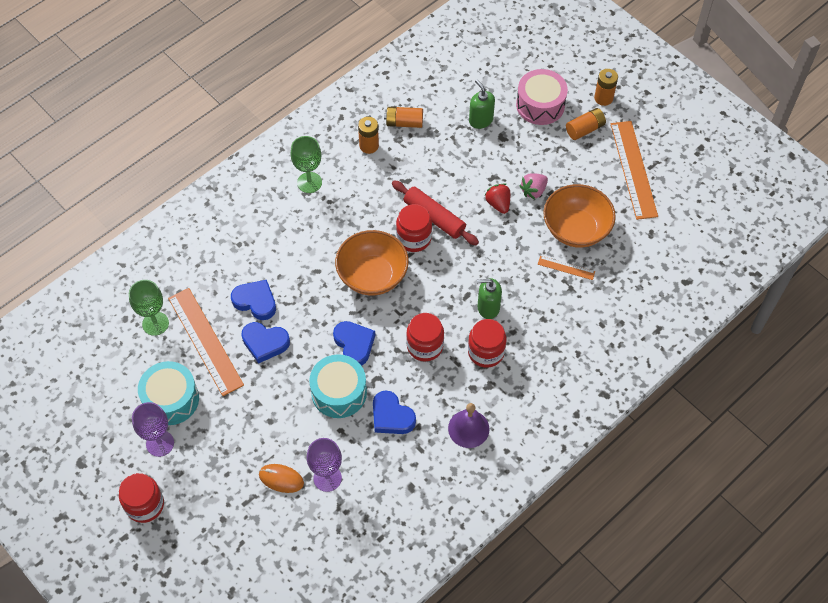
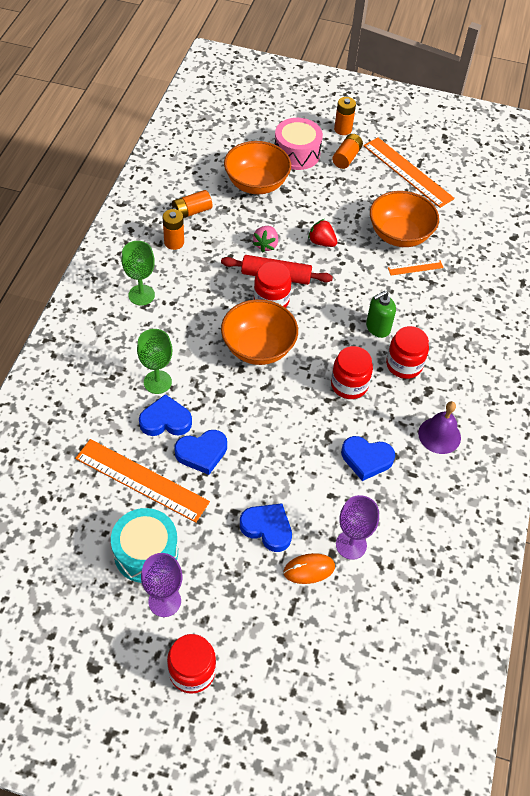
camera: 35 degrees left, 5 degrees down
green goblet [129,280,169,336] -> green goblet moved to [137,329,172,394]
turquoise drum [309,354,367,418] -> none
blue heart [333,321,375,366] -> blue heart moved to [240,503,292,552]
green soap dispenser [469,80,495,129] -> orange bowl [224,141,291,194]
pink strawberry [519,173,548,199] -> pink strawberry moved to [253,226,278,252]

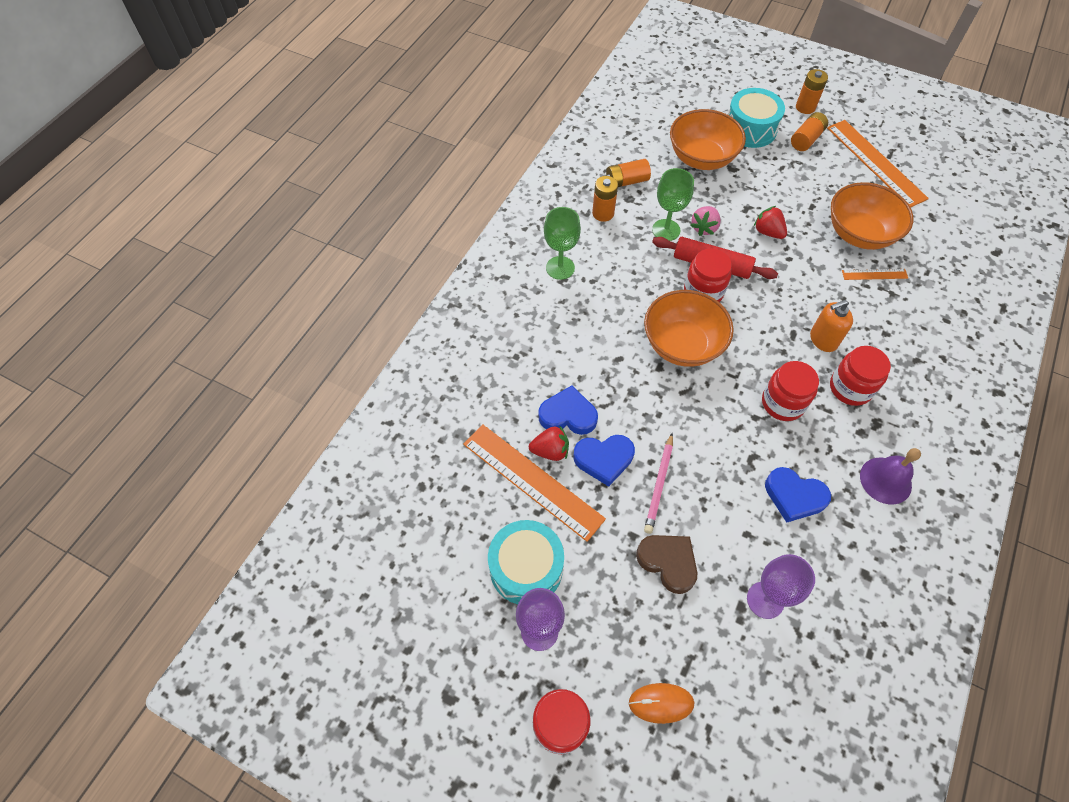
camera: 15 degrees right, 5 degrees up
green goblet [137,329,172,394] -> green goblet moved to [652,168,694,241]
blue heart [240,503,292,552] -> brown heart [636,535,698,594]
pink drum [274,118,323,170] -> turquoise drum [728,88,785,148]
orange mouse [284,553,335,584] -> orange mouse moved to [629,683,694,724]
green soap dispenser [366,291,396,338] -> orange soap dispenser [810,300,853,352]
none -> red strawberry [529,425,569,461]
none -> pink pencil [644,433,673,534]

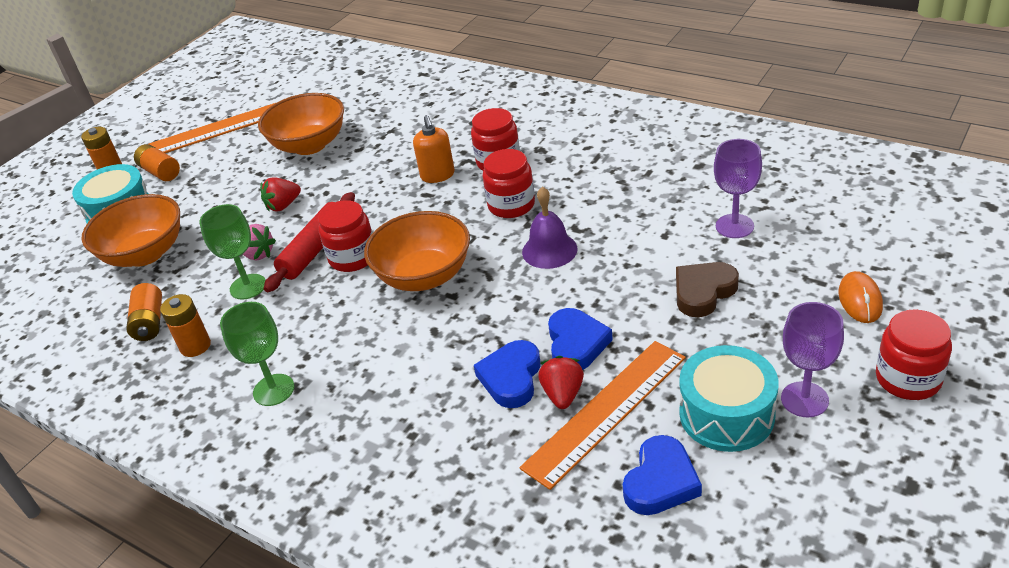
camera: 80 degrees left, 20 degrees down
pink pencil [644,433,673,534] -> none
blue heart [765,467,831,523] -> blue heart moved to [623,435,702,515]
orange ruler [842,269,908,280] -> none
purple bell [860,448,921,505] -> purple bell moved to [522,187,577,269]

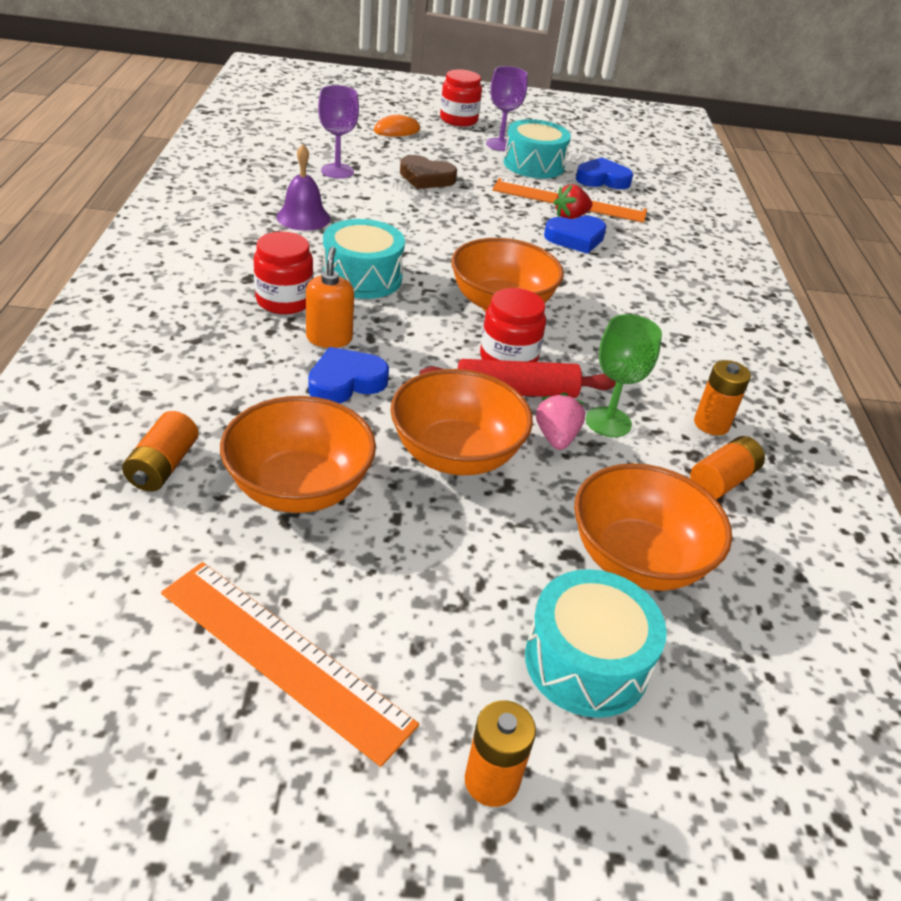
camera: 130 degrees left, 0 degrees up
orange battery [134,144,180,181] -> orange battery moved to [122,411,198,492]
green goblet [220,302,294,406] -> none
red strawberry [260,177,301,211] -> orange bowl [390,369,533,475]
orange soap dispenser [413,115,455,183] -> orange soap dispenser turned 45 degrees counterclockwise [306,247,354,348]
red jar [483,149,535,218] -> turquoise drum [323,219,405,299]
purple bell [522,187,577,269] -> purple bell moved to [277,144,330,231]
blue heart [548,308,613,370] -> blue heart moved to [308,347,389,404]

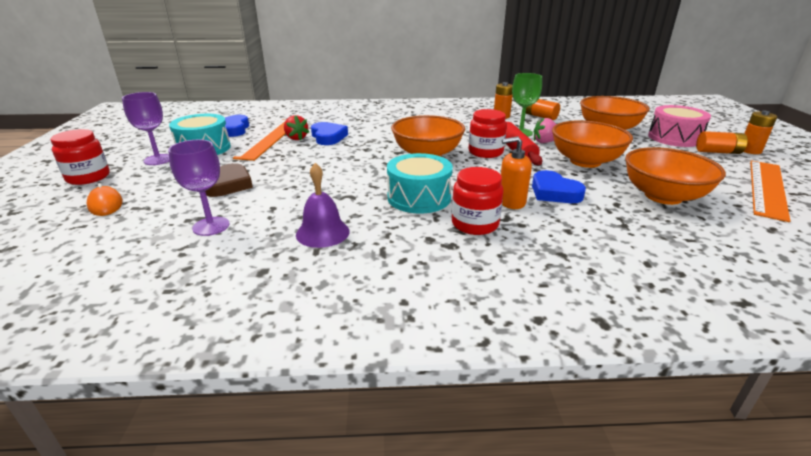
camera: 90 degrees left, 10 degrees down
orange battery [122,411,198,492] -> orange battery moved to [696,131,748,154]
turquoise drum [525,569,667,718] -> pink drum [648,105,711,147]

